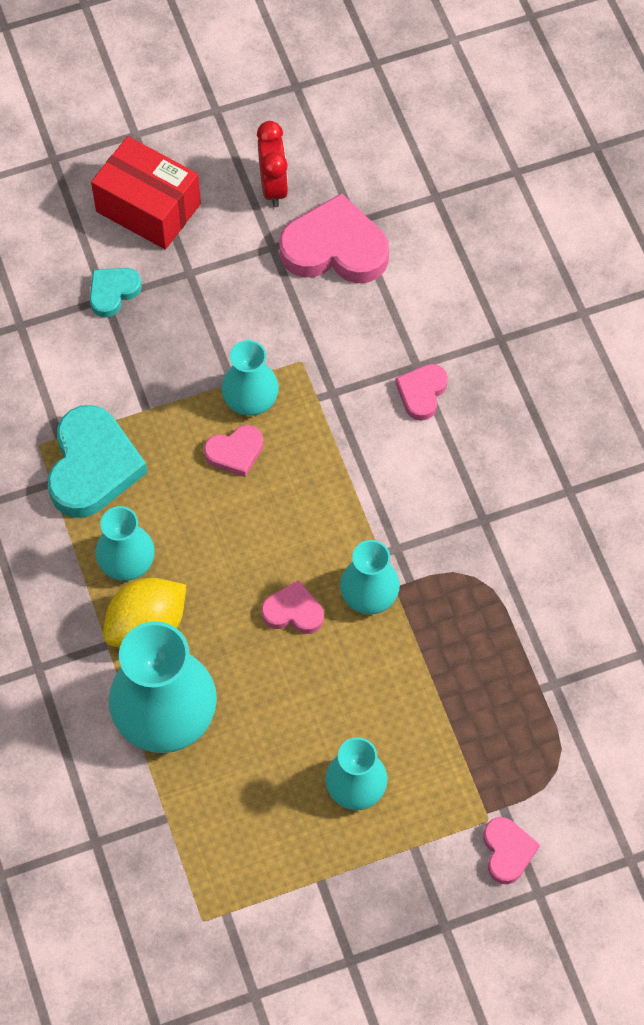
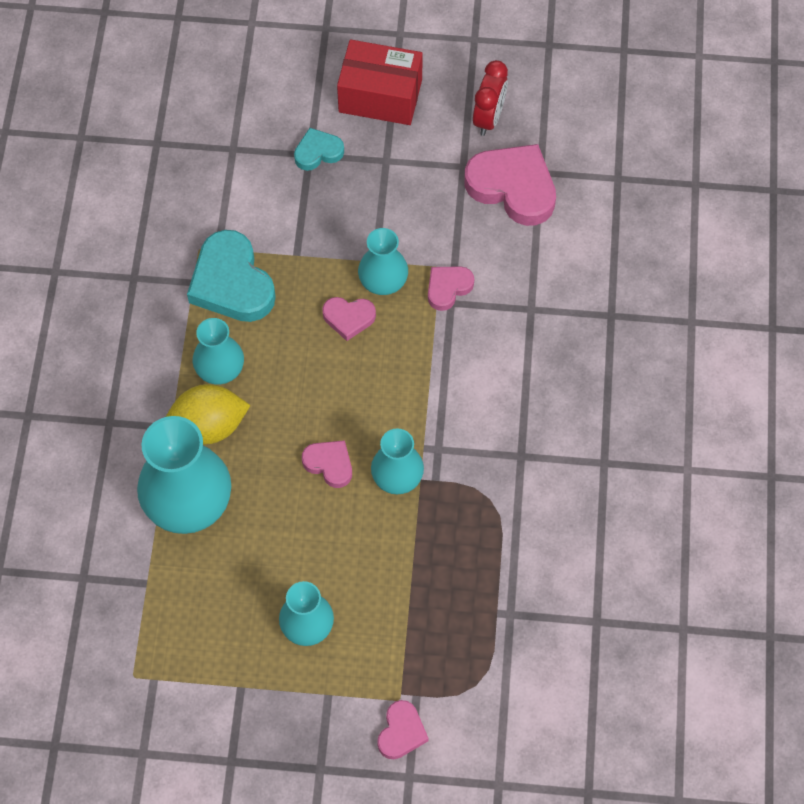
camera: 25 degrees right, 0 degrees up
turquoise heart [47,405,148,518] -> turquoise heart turned 120 degrees clockwise [187,230,276,322]
red box [91,136,201,250] -> red box turned 45 degrees counterclockwise [337,39,423,125]
pink heart [395,364,448,421] -> pink heart moved to [428,266,474,311]

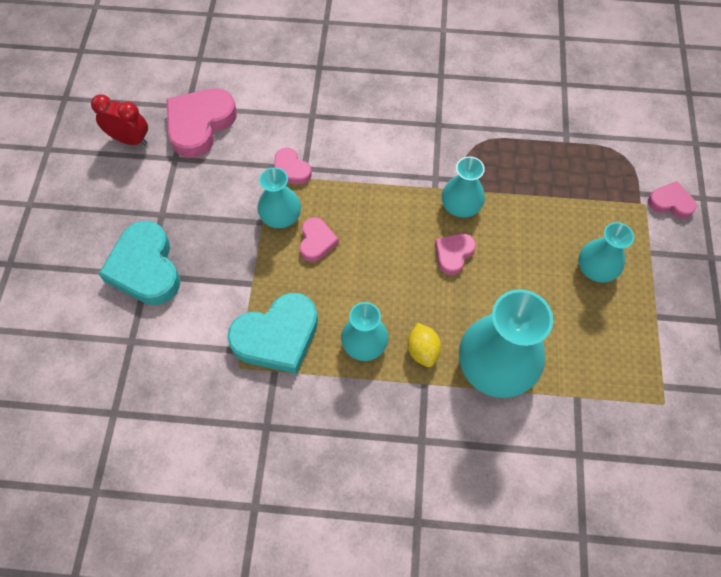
camera: 90 degrees left, 0 degrees up
yellow lemon [166,384,251,444] -> yellow lemon [407,323,441,367], size x0.61
turquoise heart [294,128,344,171] -> turquoise heart [99,221,180,305], size x1.89
red box [337,39,423,125] -> none

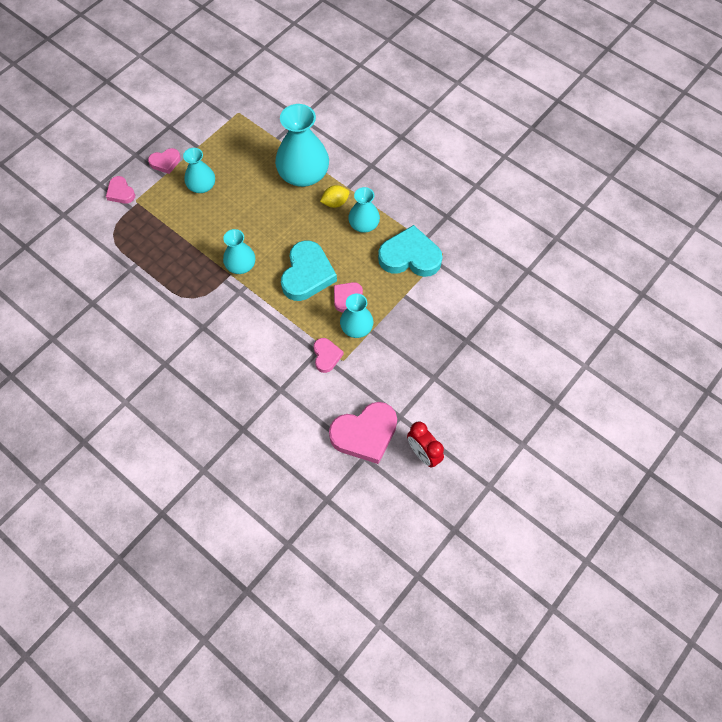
camera: 145 degrees left, 0 degrees up
turquoise heart [99,221,180,305] -> turquoise heart moved to [281,240,337,301]
yellow lemon [407,323,441,367] -> yellow lemon turned 45 degrees clockwise [320,185,349,208]
pink heart [435,234,476,275] -> pink heart moved to [148,148,181,174]

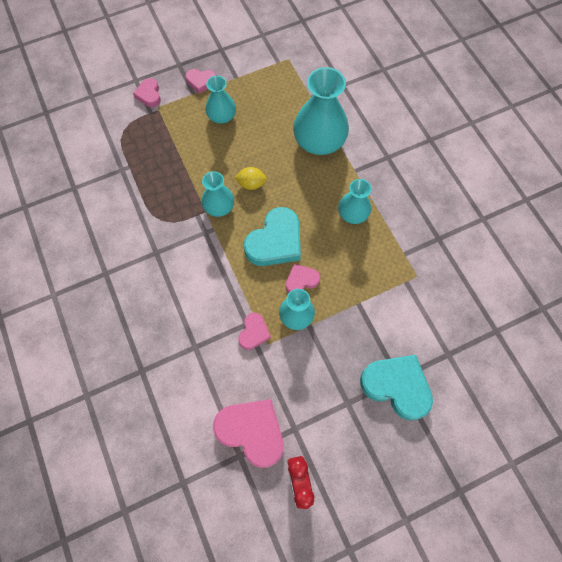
camera: 25 degrees right, 5 degrees up
yellow lemon [320,185,349,208] -> yellow lemon moved to [234,167,267,190]
pink heart [329,402,397,464] -> pink heart turned 150 degrees counterclockwise [213,399,284,468]
turquoise heart [378,225,443,277] -> turquoise heart moved to [360,355,433,420]

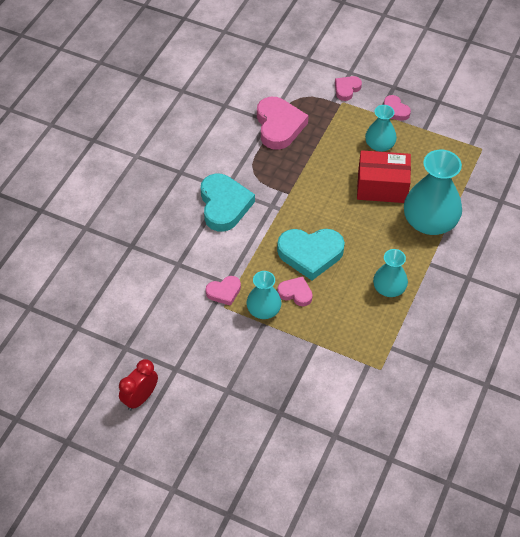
camera: 50 degrees right, 15 degrees down
turquoise vase [201,171,234,217] -> none
pink heart [213,399,284,468] -> pink heart moved to [257,97,308,150]
yellow lemon [234,167,267,190] -> none
turquoise heart [360,355,433,420] -> turquoise heart moved to [201,173,255,232]
none -> red box [357,150,411,203]

